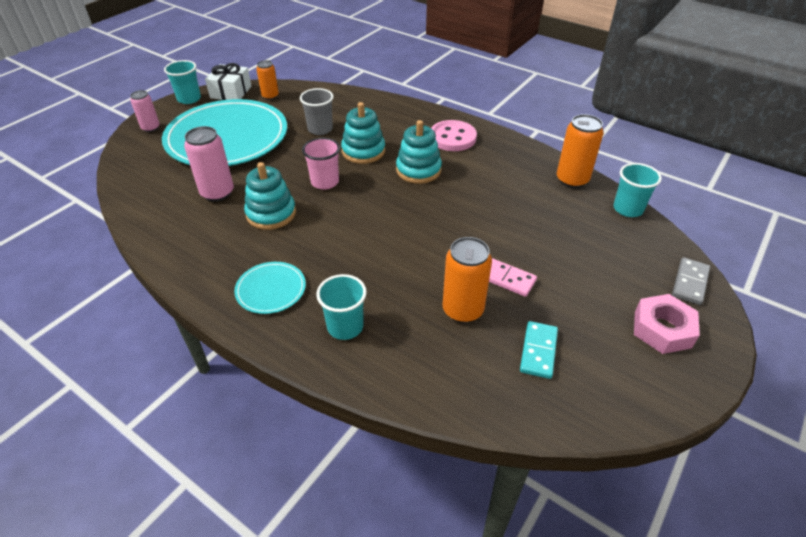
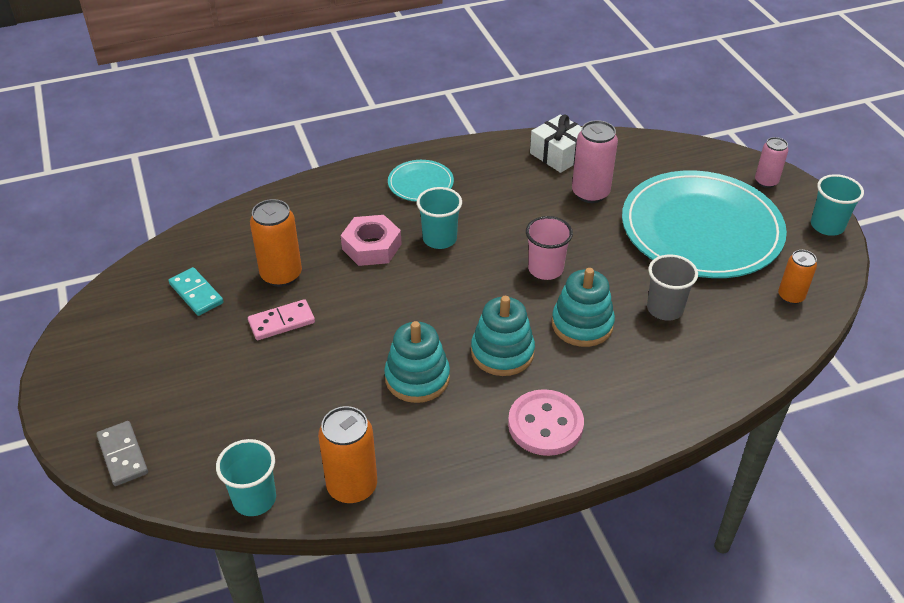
camera: 125 degrees right, 0 degrees up
white gift [205,63,252,100] -> white gift moved to [530,114,582,173]
turquoise stacking toy [244,162,296,230] -> turquoise stacking toy moved to [384,321,450,403]
turquoise cup [316,274,367,340] -> turquoise cup moved to [417,187,462,249]
pink nut [634,294,700,354] -> pink nut moved to [341,215,402,266]

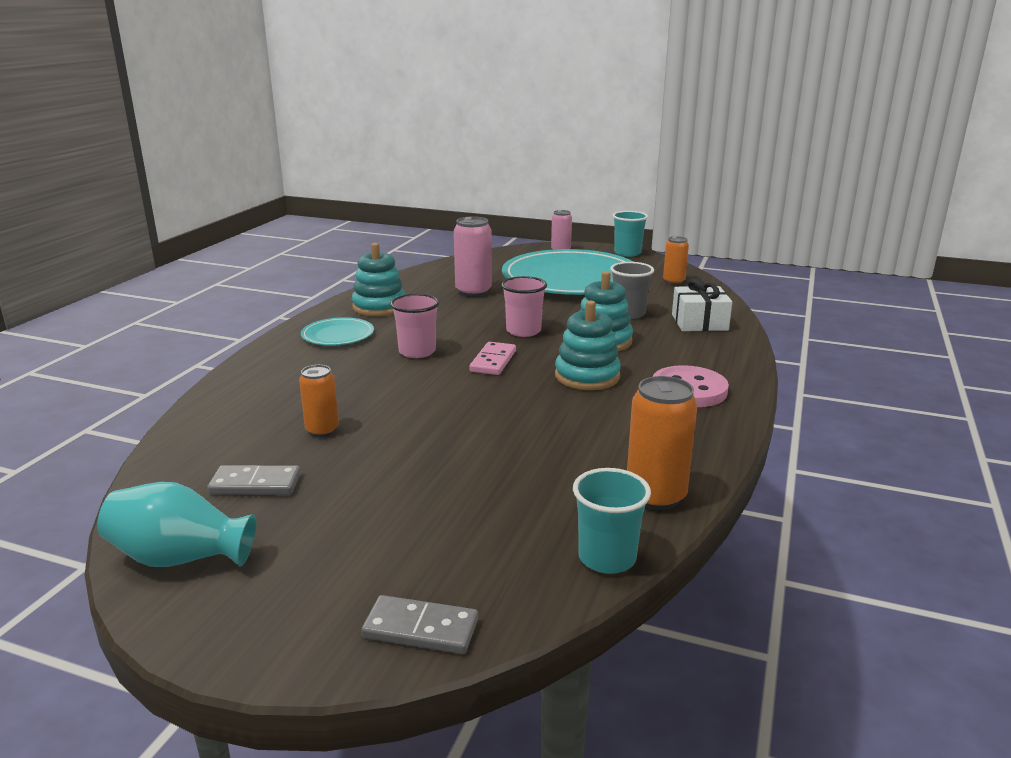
camera: 50 degrees left, 20 degrees down
turquoise domino [169,267,224,316] -> grey domino [207,465,301,495]
pink domino [248,299,315,340] -> pink domino moved to [469,342,516,375]
orange can [250,199,302,287] -> orange can [299,365,339,437], size x0.63
pink nut [341,215,402,266] -> none
turquoise stacking toy [384,321,450,403] -> turquoise stacking toy moved to [352,243,406,316]
turquoise cup [417,187,462,249] -> pink cup [390,294,440,358]
white gift [530,114,582,173] -> white gift moved to [672,278,732,331]
none -> turquoise vase [97,482,256,567]

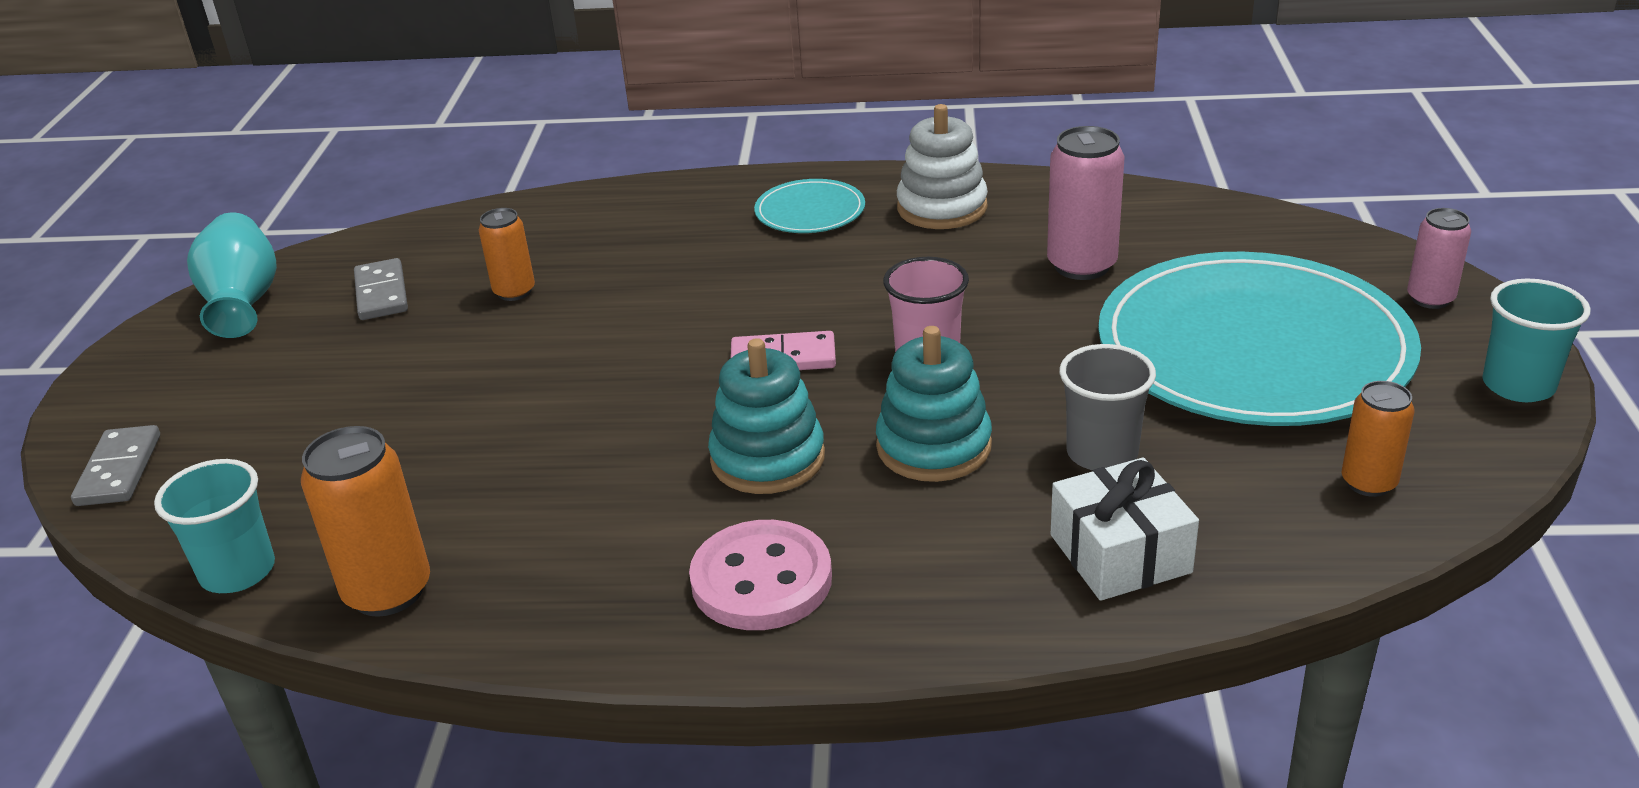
camera: 75 degrees right, 10 degrees up
turquoise stacking toy [352,243,406,316] -> white stacking toy [897,104,988,229]
pink cup [390,294,440,358] -> none

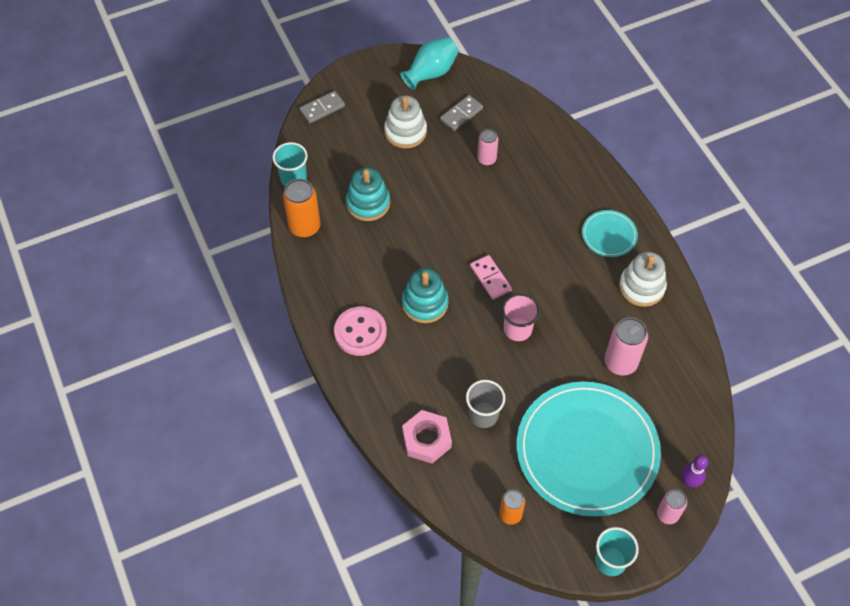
camera: 60 degrees right, 25 degrees up
orange can [479,208,535,301] -> pink can [477,129,498,166]
turquoise stacking toy [876,326,992,482] -> turquoise stacking toy moved to [346,167,390,221]
white gift [1051,457,1199,601] -> pink nut [402,410,452,464]
none -> white stacking toy [384,96,427,149]
none -> purple bowling pin [681,455,708,487]

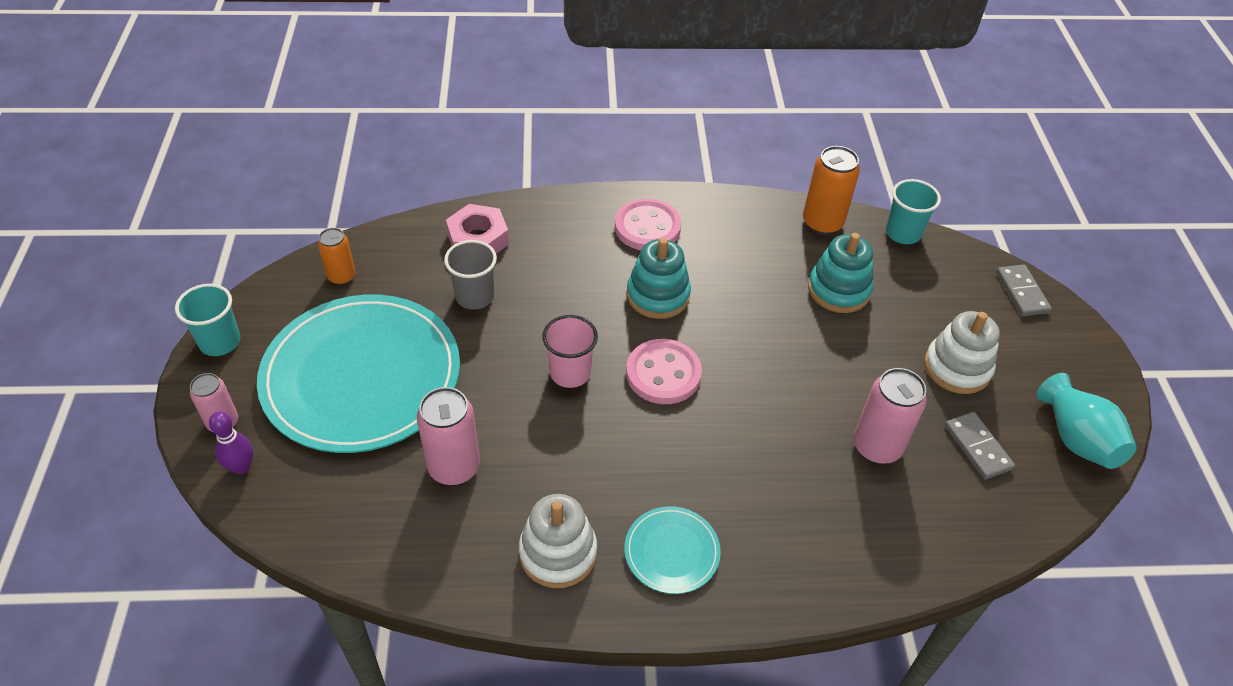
camera: 110 degrees right, 10 degrees down
pink domino [470,255,512,299] -> pink button [626,339,702,404]
pink can [477,129,498,166] -> pink can [854,368,927,464], size x1.59

